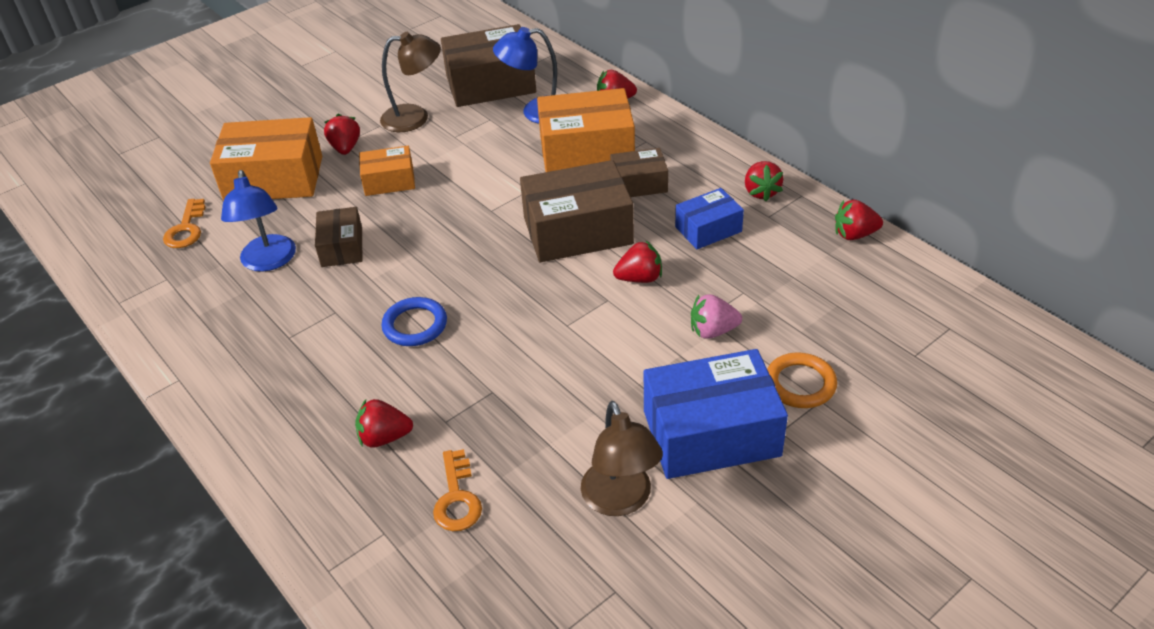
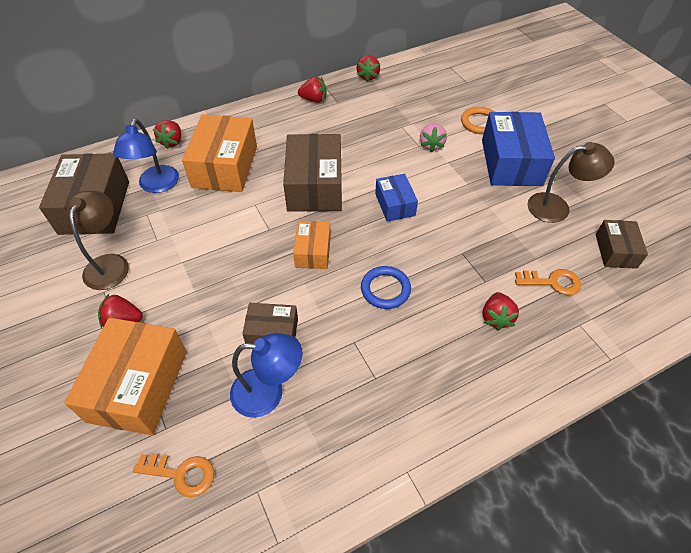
camera: 80 degrees left, 10 degrees up
orange box [359,146,415,196] -> orange box moved to [293,221,331,269]
brown box [610,148,668,197] -> brown box moved to [596,220,648,269]
red strawberry [613,240,662,283] -> none
blue box [675,188,744,249] -> blue box moved to [375,174,418,222]

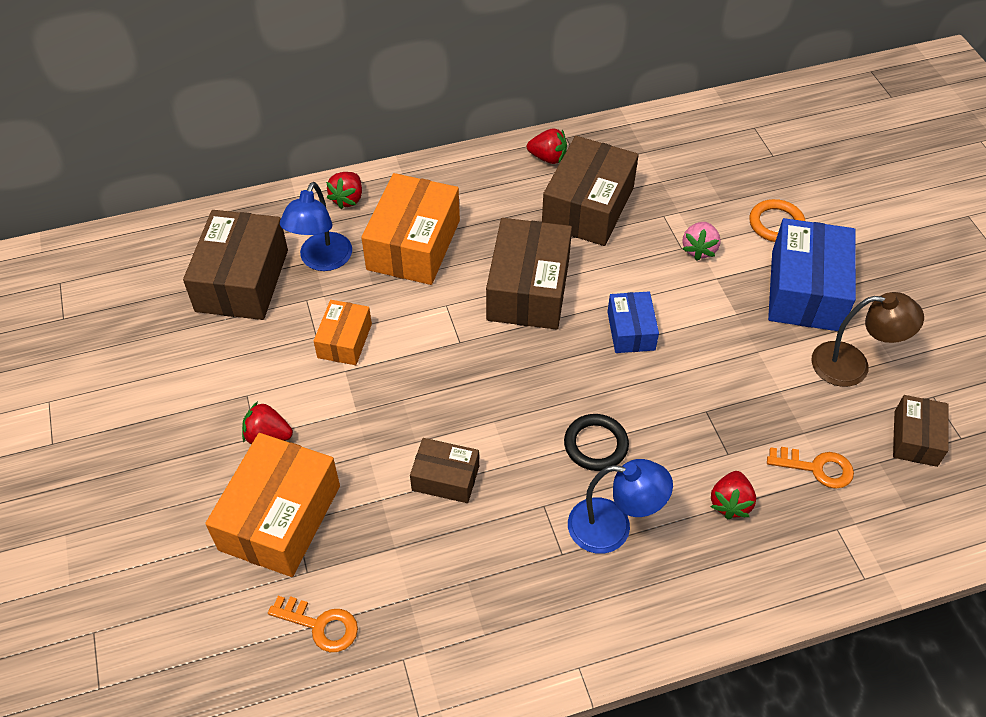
camera: 10 degrees right, 0 degrees up
brown lamp [67,191,129,290] -> none
blue lamp [230,333,303,418] -> blue lamp moved to [568,459,673,554]
orange box [293,221,331,269] -> orange box moved to [314,300,372,365]
red strawberry [356,55,380,82] -> none
blue ring [361,266,411,309] -> black ring [564,414,629,471]
none -> brown box [542,136,639,246]

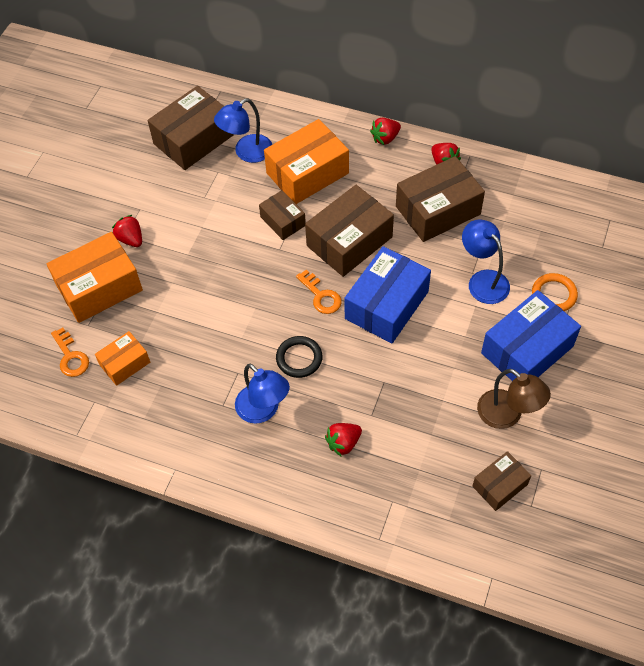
camera: 40 degrees right, 5 degrees up
orange box [314,300,372,365] -> orange box moved to [95,331,150,386]
red strawberry [326,172,362,209] -> red strawberry moved to [370,118,401,145]
brown box [410,438,479,503] -> brown box moved to [259,190,306,240]
blue box [607,292,659,353] -> blue box [344,246,431,344], size x1.81
pink strawberry [682,222,721,260] -> blue lamp [462,219,510,304]
orange key [767,447,854,489] -> orange key moved to [296,270,342,314]

